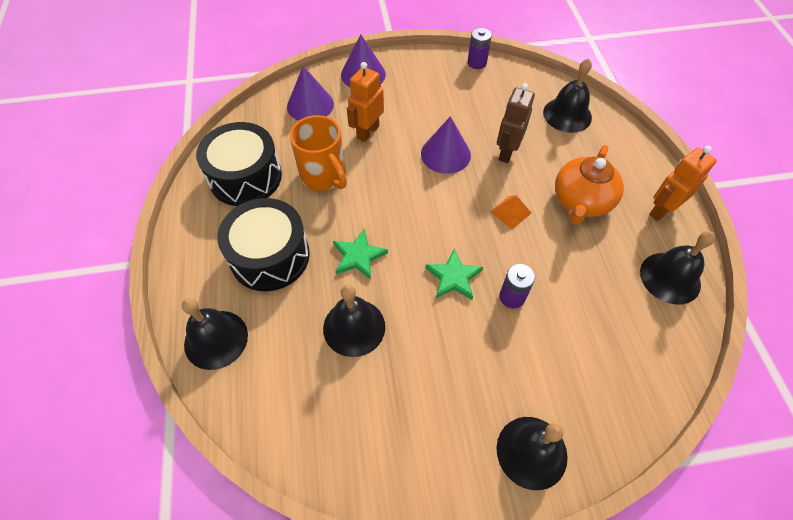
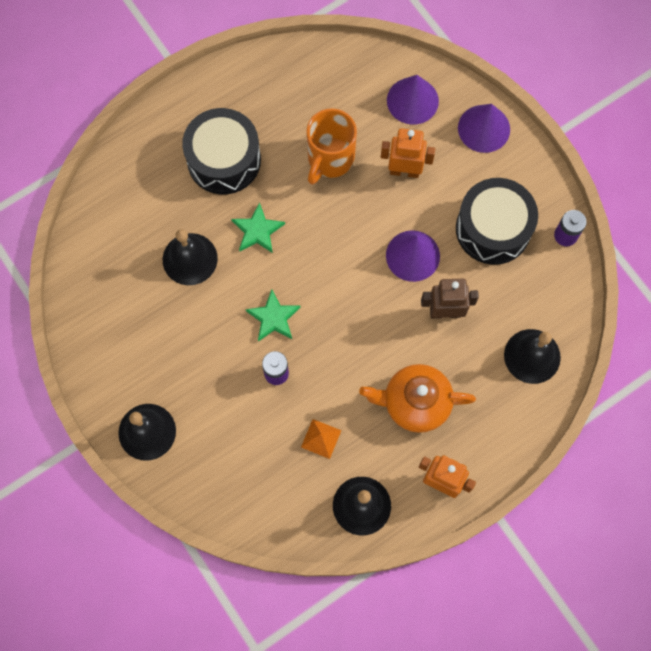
camera: 65 degrees right, 15 degrees up
black bell [182,298,248,370] -> none
black drum [196,122,282,206] -> black drum moved to [456,178,538,265]
orange pyramid [490,195,531,230] -> orange pyramid moved to [301,419,341,459]

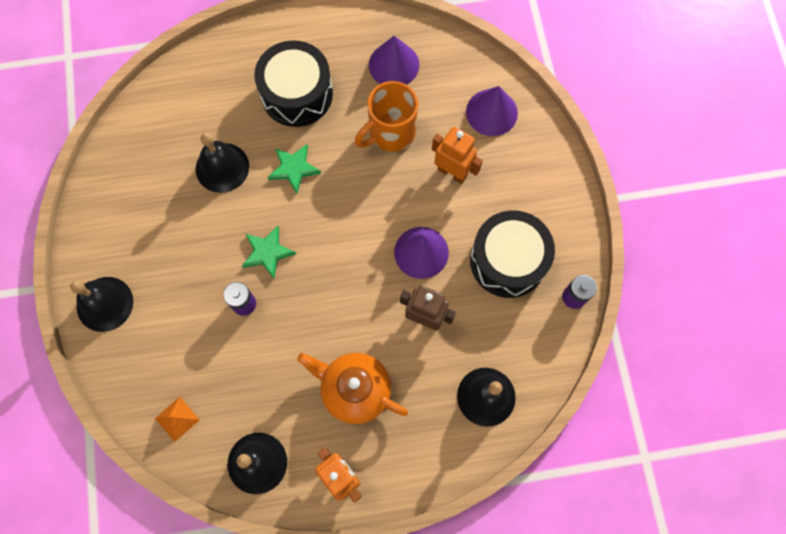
camera: 25 degrees right, 0 degrees up
orange pyramid [301,419,341,459] -> orange pyramid moved to [155,397,199,442]
purple cone [458,104,510,153] -> purple cone moved to [369,36,420,85]

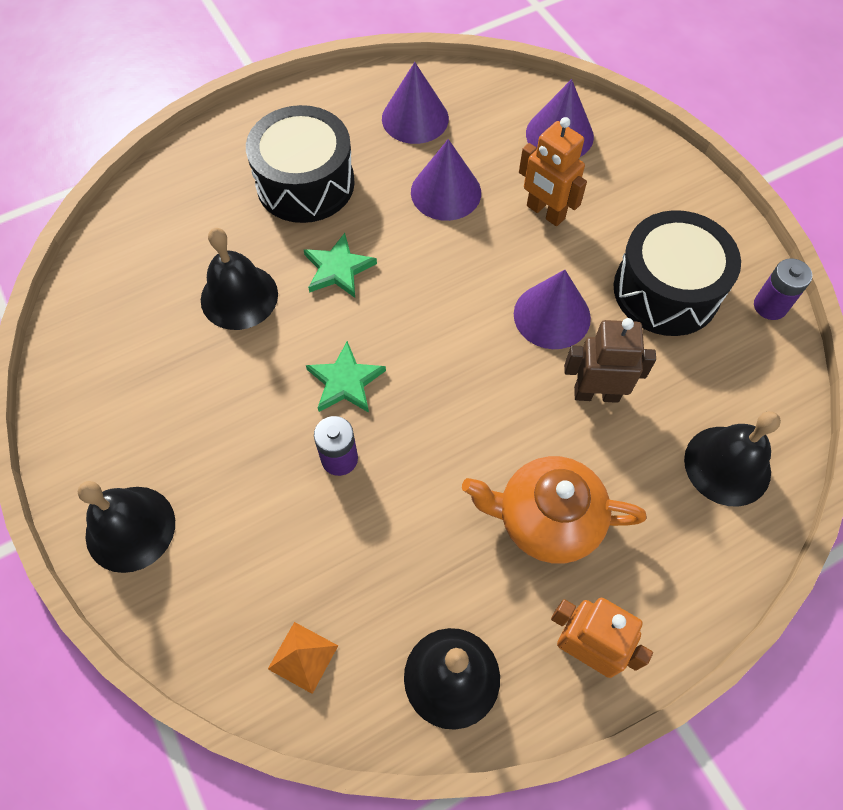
camera: 20 degrees left, 10 degrees down
orange mug [355,81,418,152] -> purple cone [411,139,481,221]
orange robot [432,127,483,184] -> orange robot turned 150 degrees counterclockwise [519,117,587,226]

